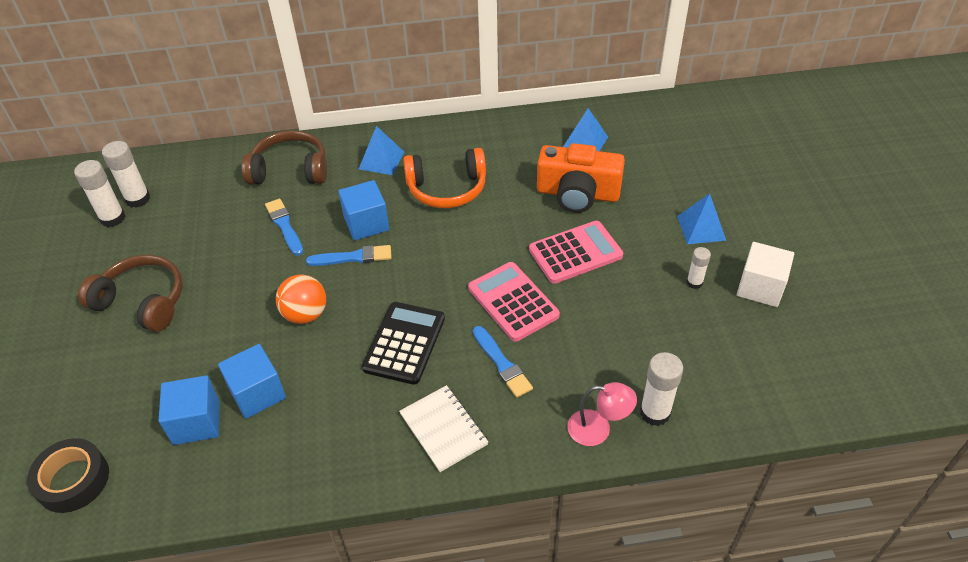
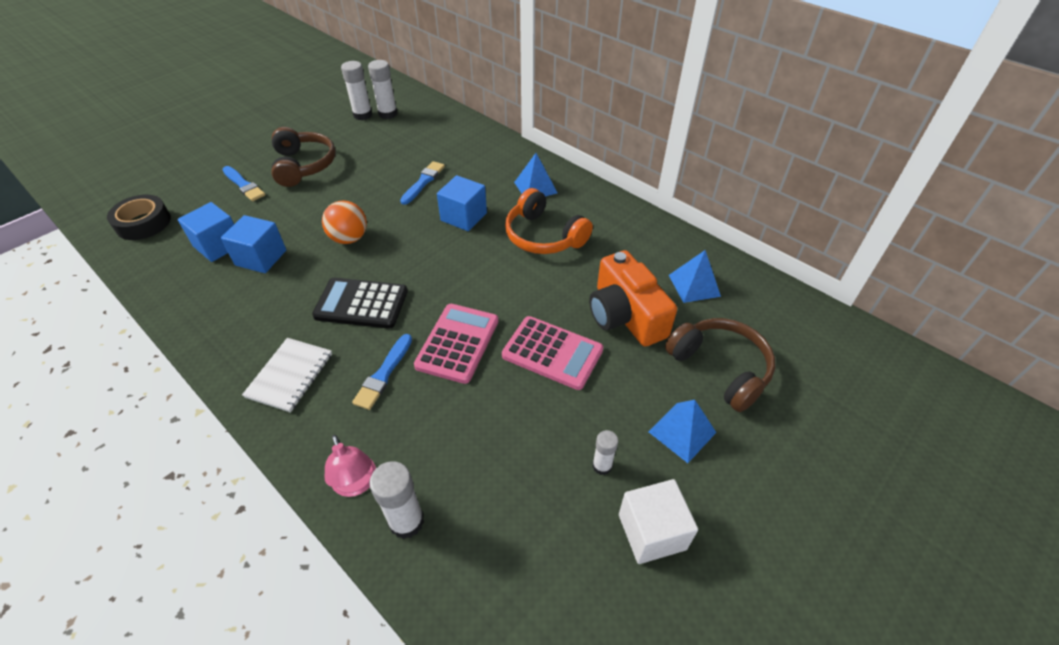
camera: 50 degrees right, 0 degrees up
brown headphones [242,130,327,185] -> brown headphones moved to [665,318,775,412]
blue brush [306,245,392,266] -> blue brush moved to [222,166,265,201]
black calculator [362,302,445,385] -> black calculator turned 150 degrees counterclockwise [312,278,408,329]

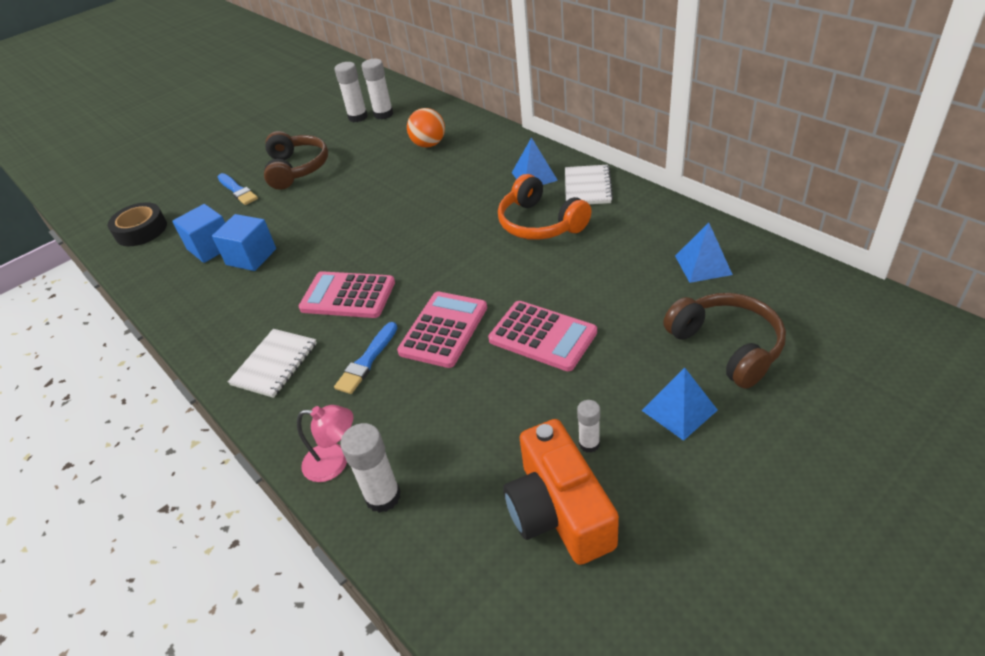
camera: 10 degrees right, 5 degrees down
black calculator [312,278,408,329] -> pink calculator [299,271,395,318]
orange ball [322,200,367,244] -> orange ball moved to [407,108,445,148]
pink lamp [325,435,376,497] -> pink lamp turned 60 degrees counterclockwise [297,405,353,482]
blue brush [400,161,445,205] -> none
blue cube [437,175,487,231] -> none
orange camera [589,250,677,347] -> orange camera moved to [503,419,619,565]
white cube [619,479,698,564] -> none
none -> white notebook [565,165,613,204]

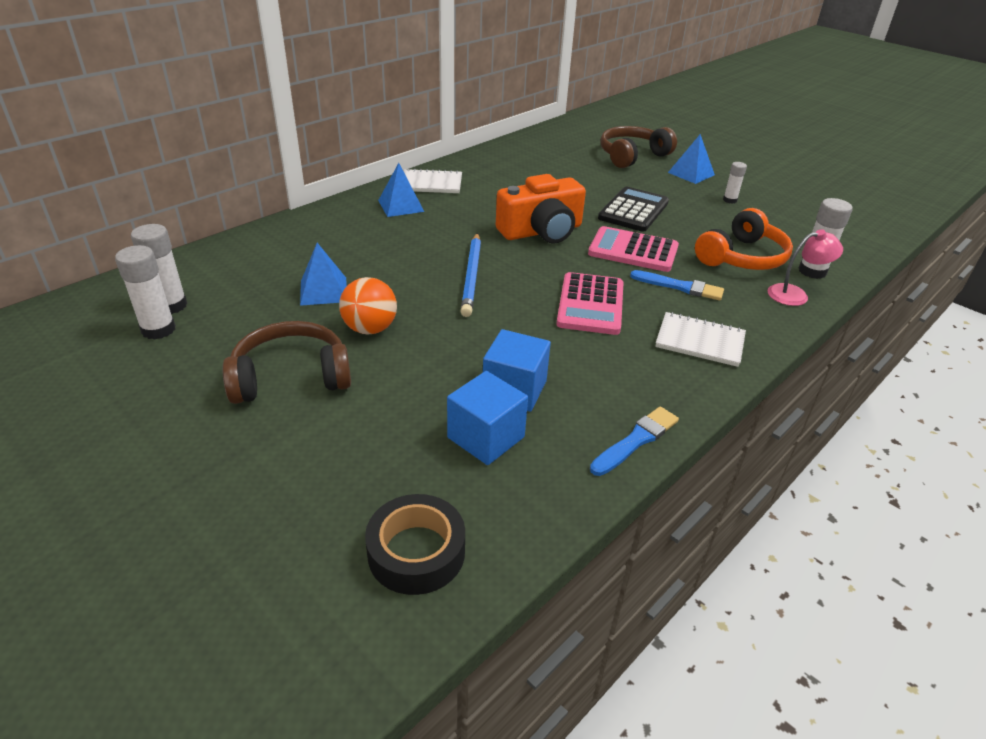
camera: 100 degrees left, 5 degrees down
blue brush [218,173,258,205] -> blue brush moved to [590,406,679,476]
pink lamp [297,405,353,482] -> pink lamp turned 75 degrees clockwise [767,229,843,306]
orange ball [407,108,445,148] -> orange ball moved to [339,277,397,335]
pink calculator [488,301,597,371] -> black calculator [598,187,669,232]
orange headphones [498,174,592,240] -> orange headphones moved to [695,208,793,270]
orange camera [503,419,619,565] -> orange camera moved to [496,174,586,244]
blue pyramid [675,223,733,283] -> blue pyramid moved to [300,243,347,306]
none -> blue pencil [460,233,481,317]

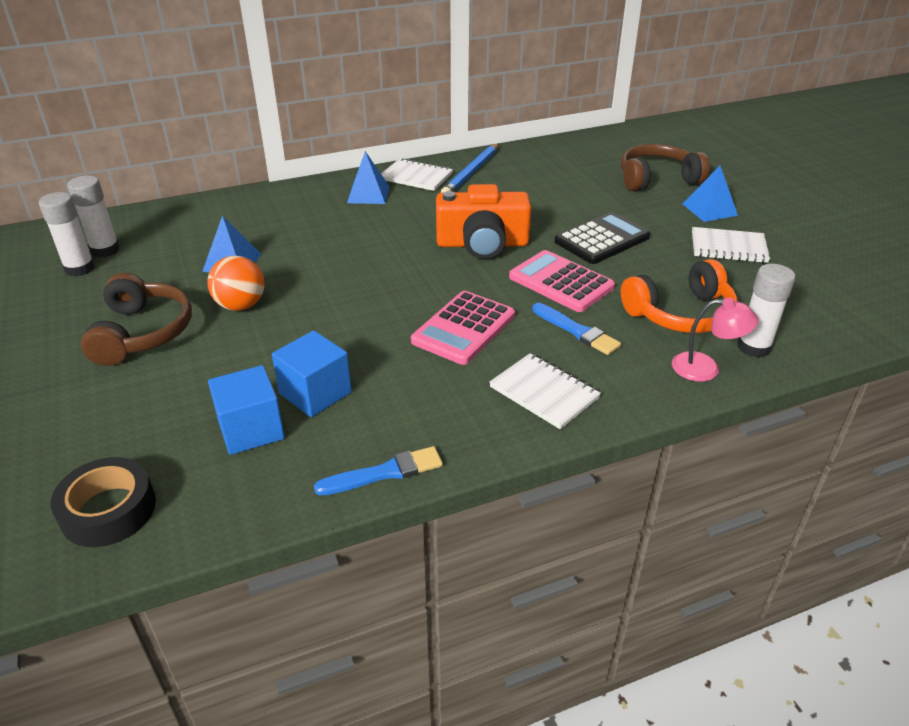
camera: 25 degrees right, 0 degrees up
brown headphones [222,321,351,404] -> brown headphones turned 75 degrees clockwise [81,273,192,366]
blue pencil [460,233,481,317] -> blue pencil moved to [441,144,498,193]
white glue stick [723,162,747,204] -> white notebook [692,227,770,263]

